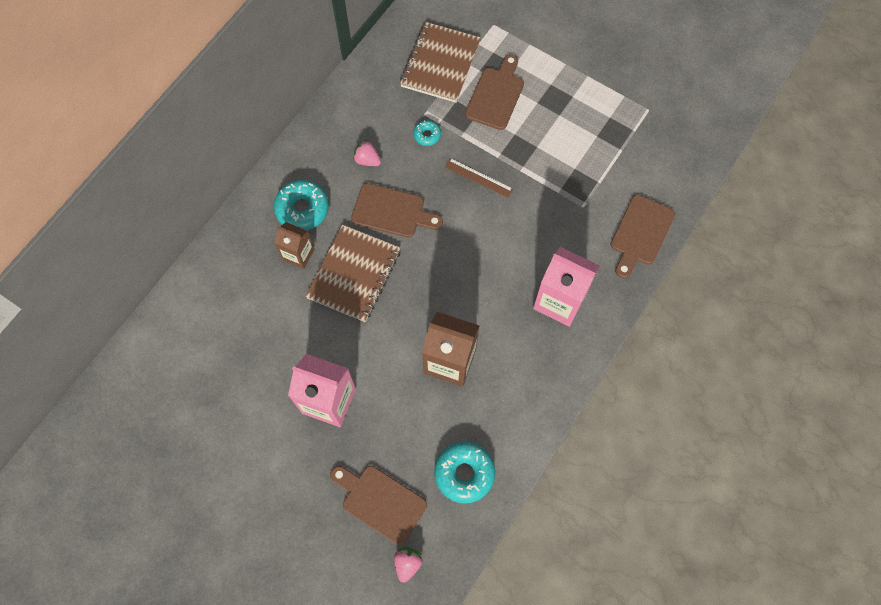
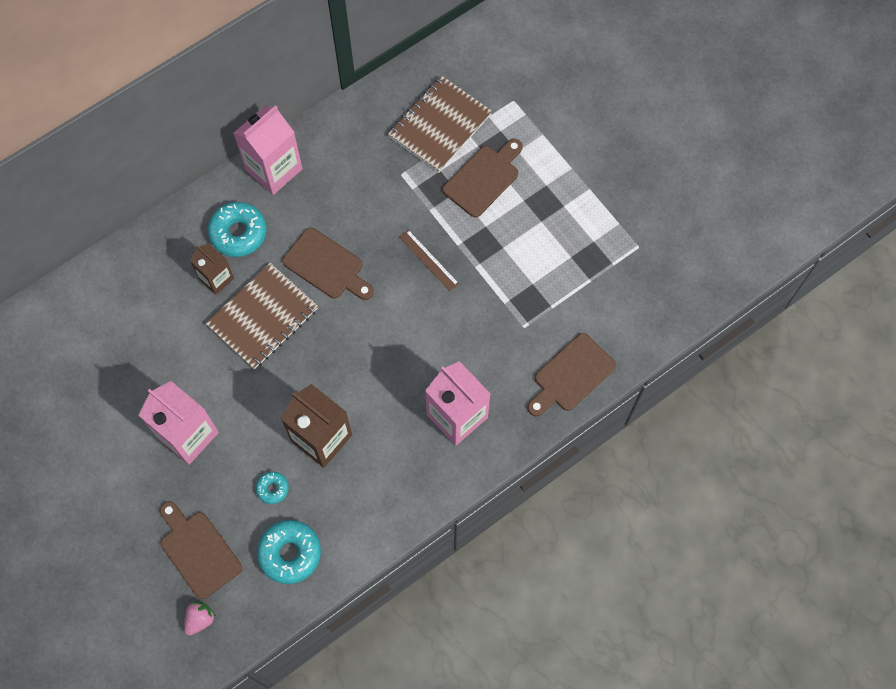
camera: 20 degrees right, 0 degrees up
pink strawberry [353,140,381,166] -> none
turquoise donut [413,120,441,146] -> turquoise donut moved to [256,471,289,504]
none -> pink carton [234,105,303,195]

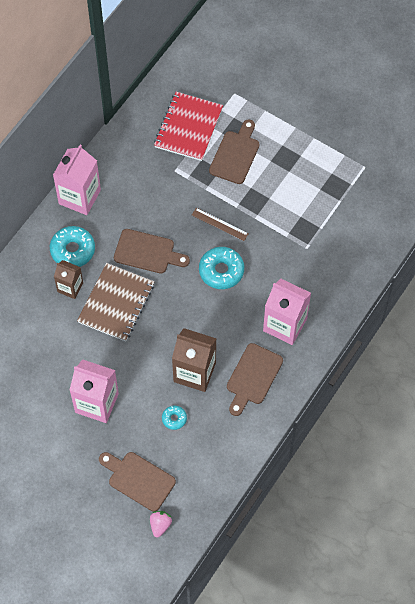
camera: 20 degrees left, 5 degrees down
turquoise donut [257,520,321,584] -> turquoise donut moved to [199,247,244,289]
brown notebook [388,76,492,173] -> red notebook [154,92,223,161]
brown cutting board [527,333,616,417] -> brown cutting board moved to [227,343,283,416]

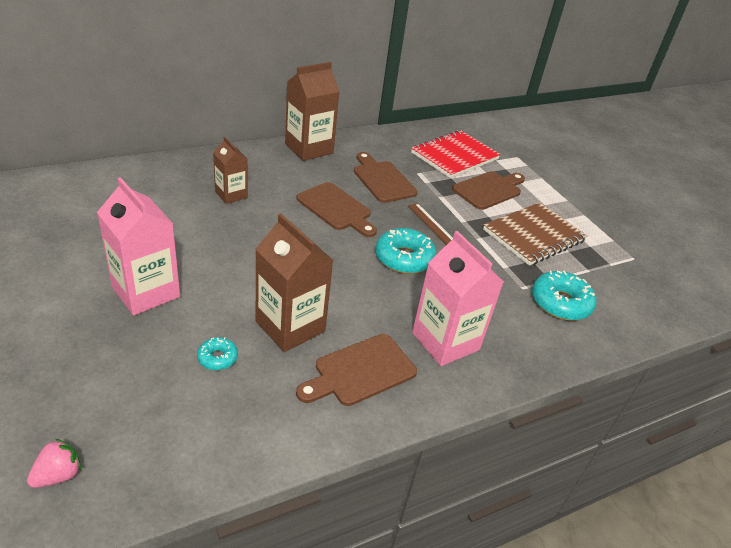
camera: 25 degrees right, 25 degrees down
turquoise donut [50,226,95,267] -> turquoise donut moved to [532,271,597,321]
pink carton [53,145,101,215] -> brown carton [285,62,340,161]
brown notebook [77,263,154,341] -> brown notebook moved to [483,202,588,266]
brown cutting board [99,452,176,512] -> brown cutting board moved to [354,152,418,203]

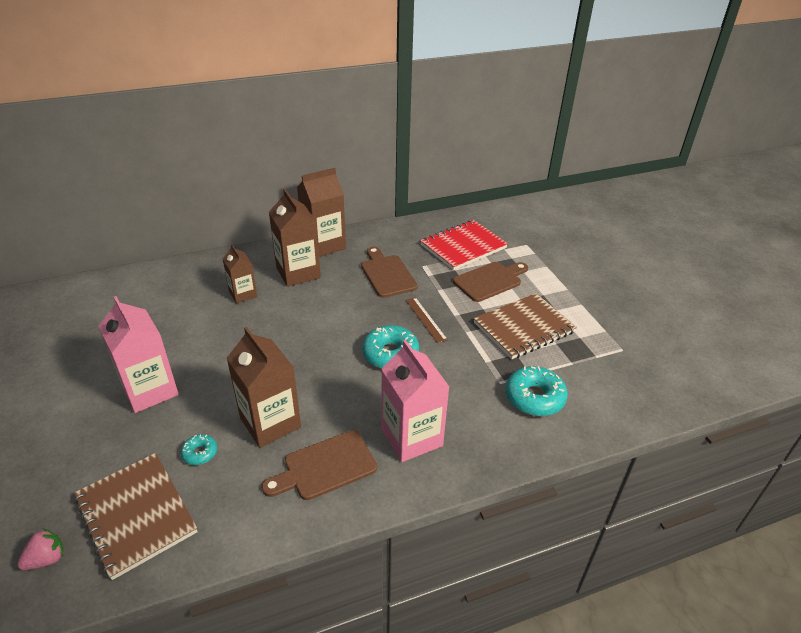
camera: 10 degrees right, 0 degrees up
brown cutting board [296,182,377,237] -> none
none -> brown notebook [74,453,198,580]
none -> brown carton [269,189,321,287]

